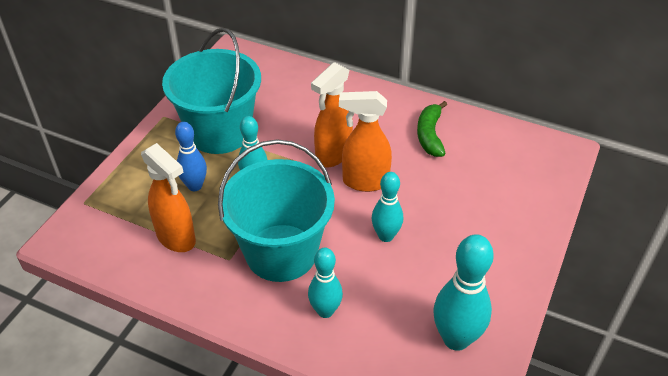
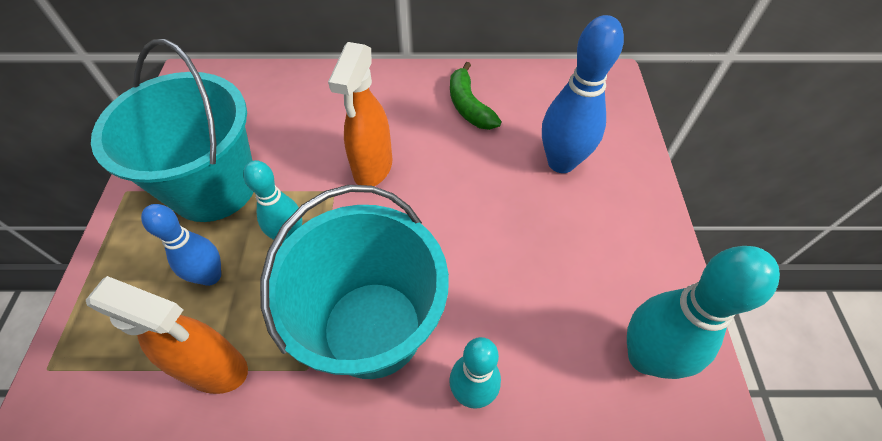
camera: 25 degrees left, 10 degrees up
orange spray bottle [339,91,392,192] -> none
turquoise bowling pin [372,172,403,242] -> none
none -> blue bowling pin [542,15,624,173]

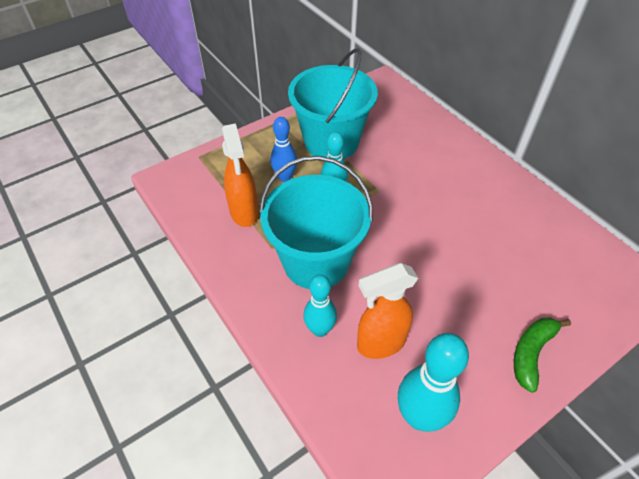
camera: 55 degrees right, 5 degrees down
orange spray bottle [328,42,393,186] -> orange spray bottle moved to [357,263,418,359]
green banana [450,62,501,130] -> green banana moved to [514,318,571,393]
blue bowling pin [542,15,624,173] -> none

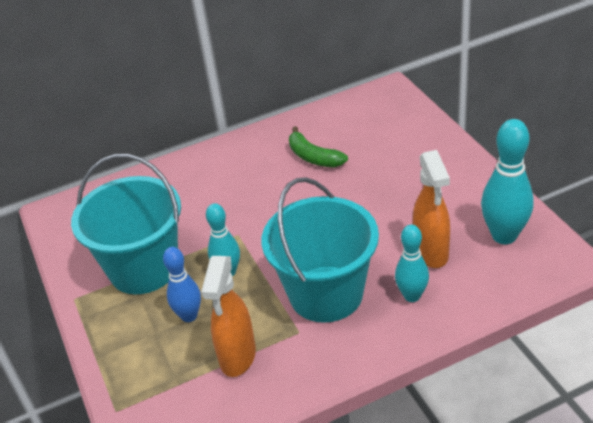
camera: 75 degrees left, 10 degrees down
orange spray bottle [222,124,259,227] -> orange spray bottle turned 105 degrees clockwise [201,256,256,377]
green banana [514,318,571,393] -> green banana moved to [289,126,348,167]

